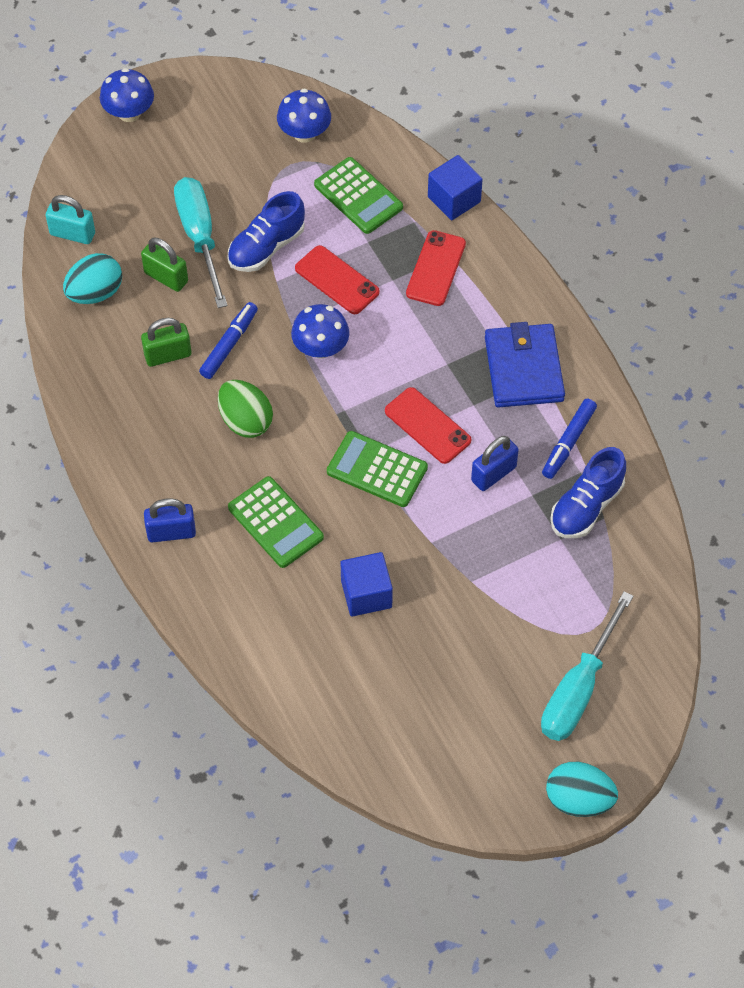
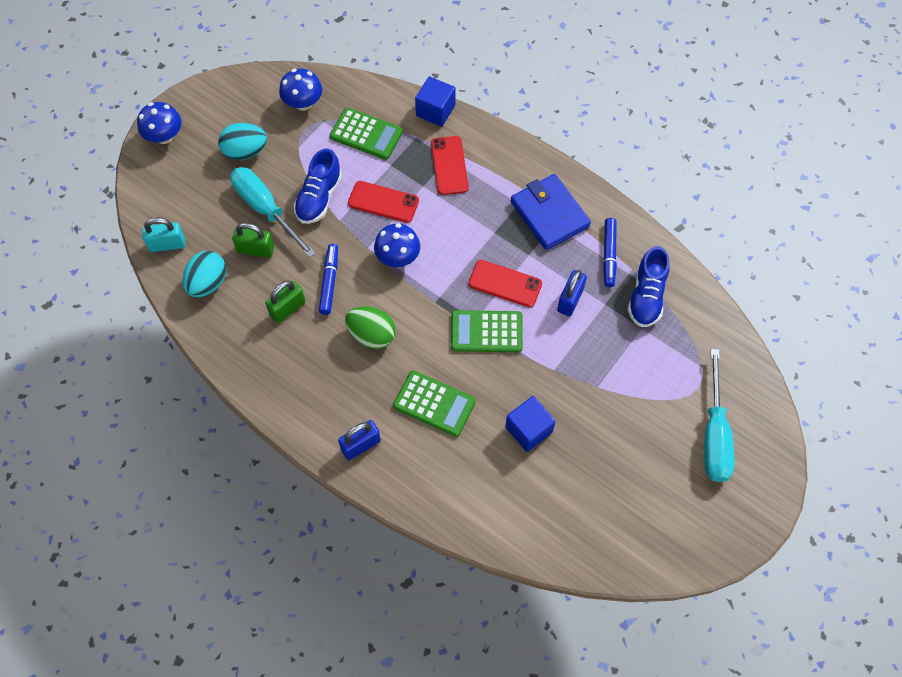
camera: 25 degrees left, 5 degrees up
turquoise egg [546,762,618,817] -> turquoise egg moved to [218,123,267,160]

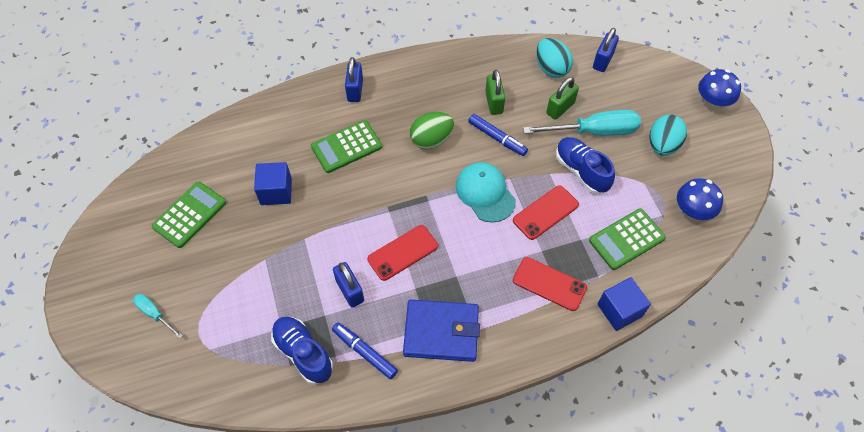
camera: 125 degrees right, 5 degrees down
turquoise padlock [142,218,185,252] -> blue padlock [593,28,619,72]
blue mushroom [374,223,420,267] -> turquoise cap [456,162,516,223]
green calculator [451,310,523,352] -> green calculator moved to [152,181,226,248]
turquoise screwdriver [704,349,734,482] -> turquoise screwdriver [133,294,183,339], size x0.51

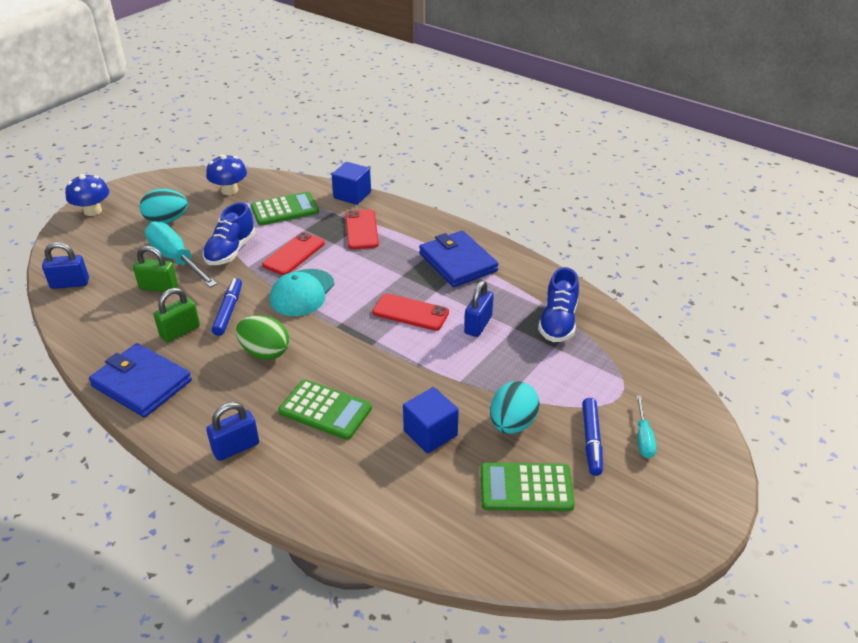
camera: 125 degrees left, 20 degrees down
blue marker [332,322,398,379] -> blue marker moved to [582,398,603,476]
red phone [513,185,579,240] -> red phone turned 75 degrees counterclockwise [262,232,325,275]
turquoise egg [536,38,573,78] -> turquoise egg moved to [490,381,540,434]
green calculator [589,208,666,270] -> green calculator turned 45 degrees counterclockwise [251,192,319,226]
none -> blue wallet [89,343,192,417]

